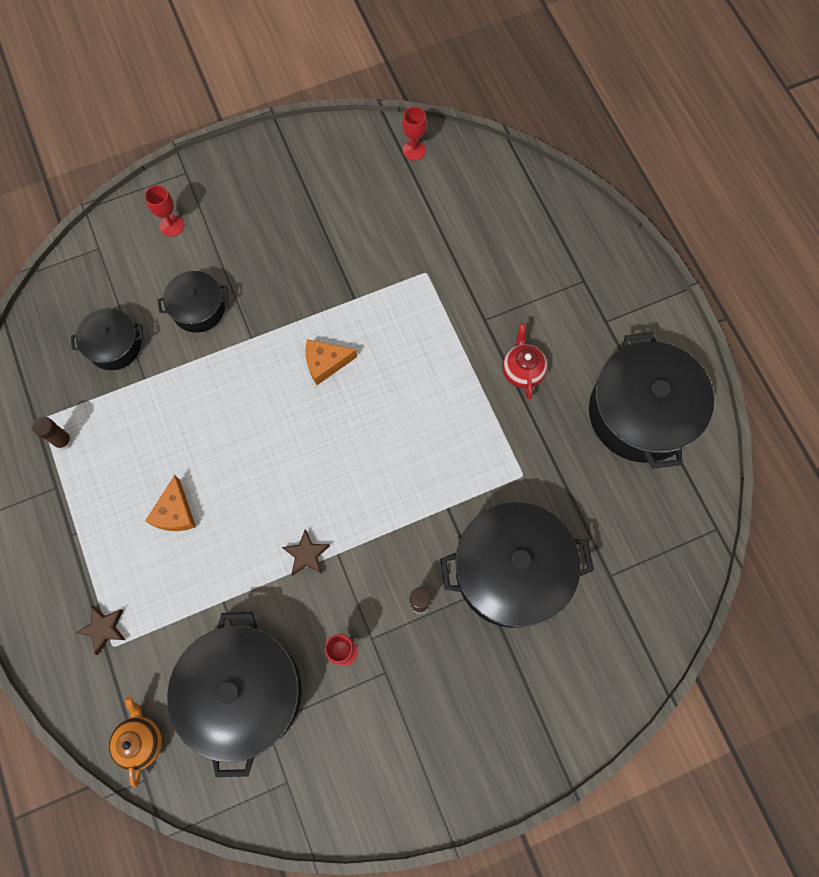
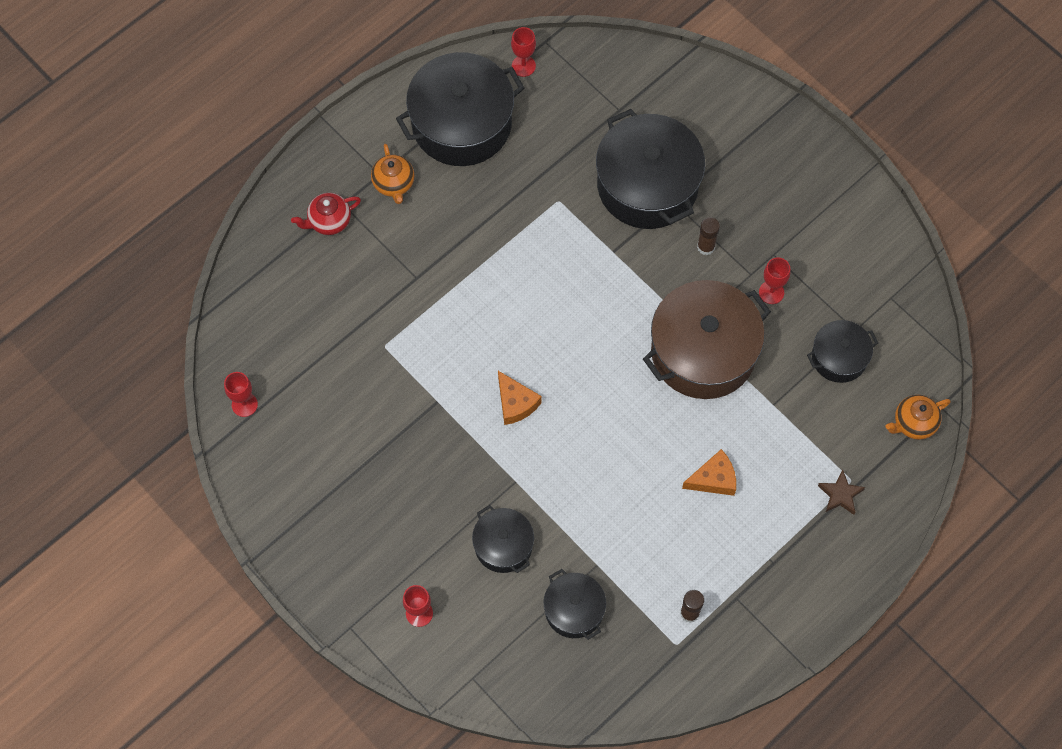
camera: 110 degrees left, 5 degrees down
black pot [167,612,302,777] -> black pot [807,320,878,383], size x0.53
brown star [282,529,330,576] -> brown pot [643,280,771,399]
red teapot [502,323,548,399] -> red teapot moved to [291,193,361,235]
none -> orange teapot [371,144,414,204]
none -> red goblet [511,27,536,77]

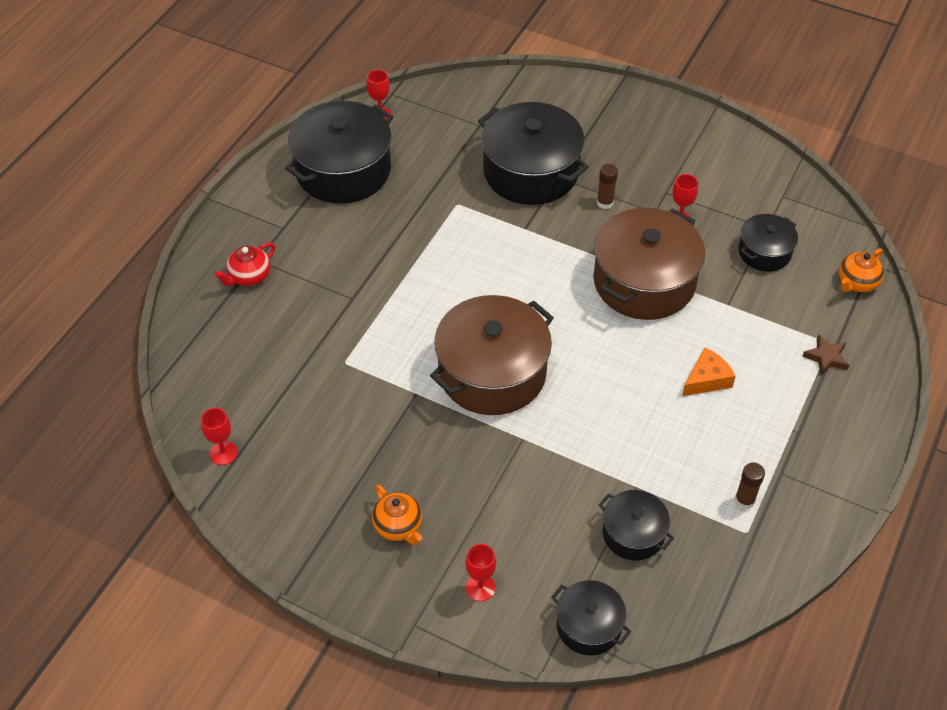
camera: 20 degrees left, 15 degrees down
orange teapot [371,144,414,204] -> orange teapot moved to [372,484,422,545]
black pot [472,505,534,573] -> black pot moved to [551,580,631,655]
orange cheese [498,371,542,425] -> brown pot [430,295,554,415]

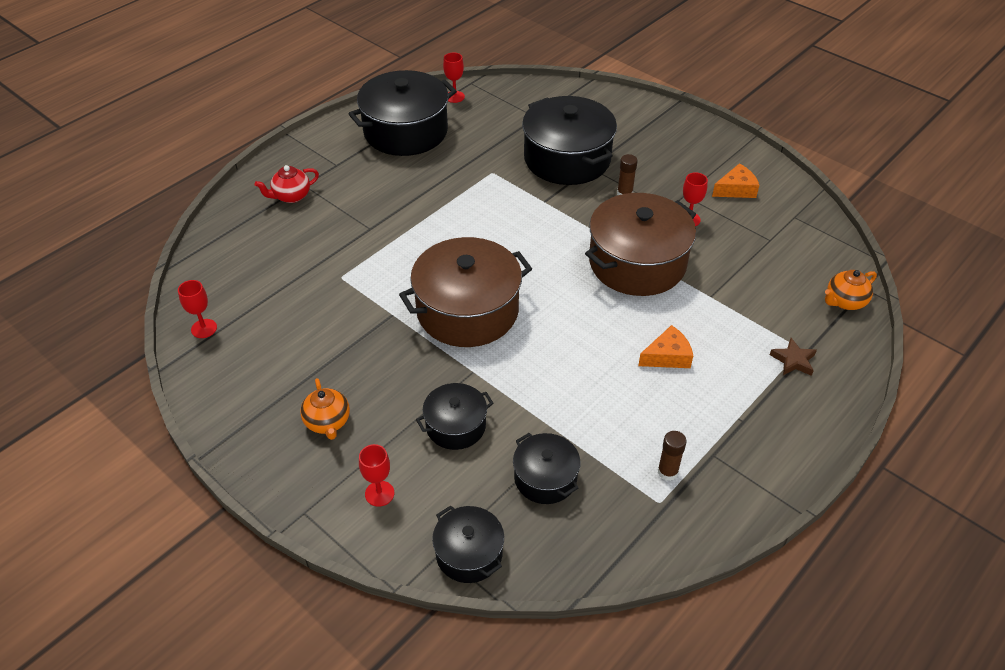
camera: 15 degrees right, 5 degrees down
black pot [738,214,798,272] -> black pot moved to [416,383,494,450]
none -> orange cheese [712,163,759,198]

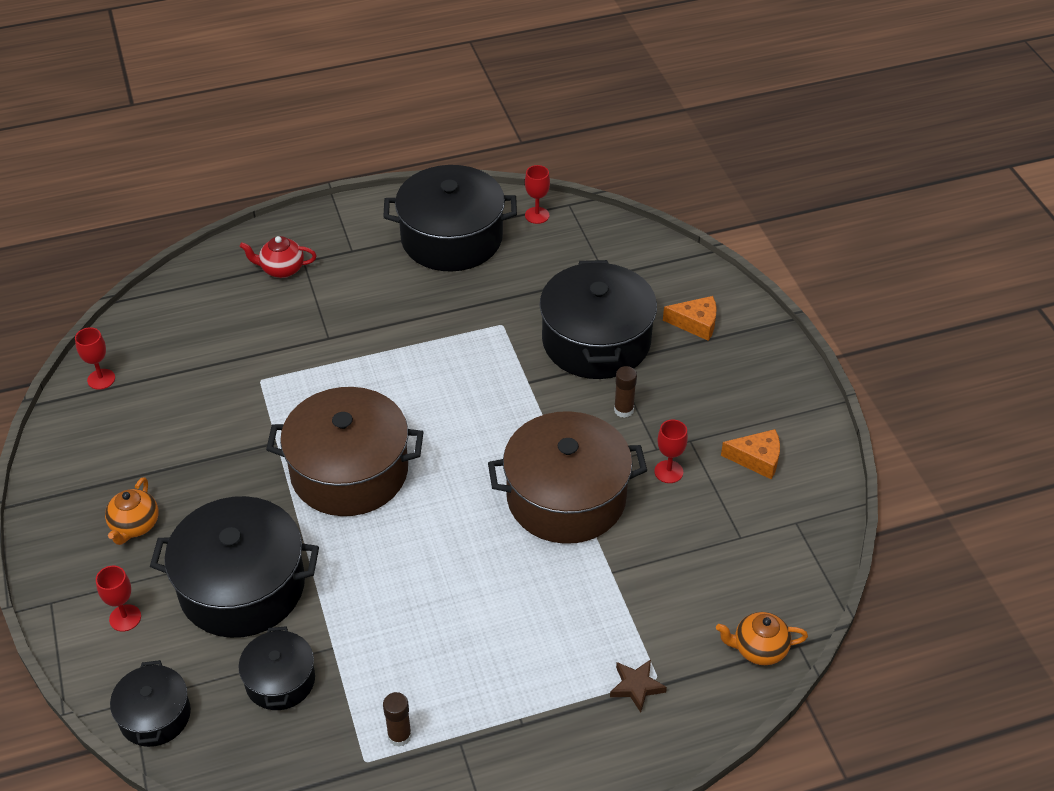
camera: 30 degrees right, 0 degrees up
black pot [416,383,494,450] -> black pot [150,496,319,638], size x1.89
orange cheese [638,325,693,368] -> orange cheese moved to [663,296,717,341]

